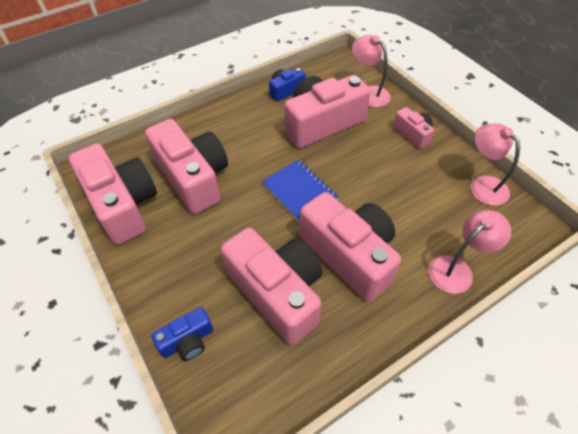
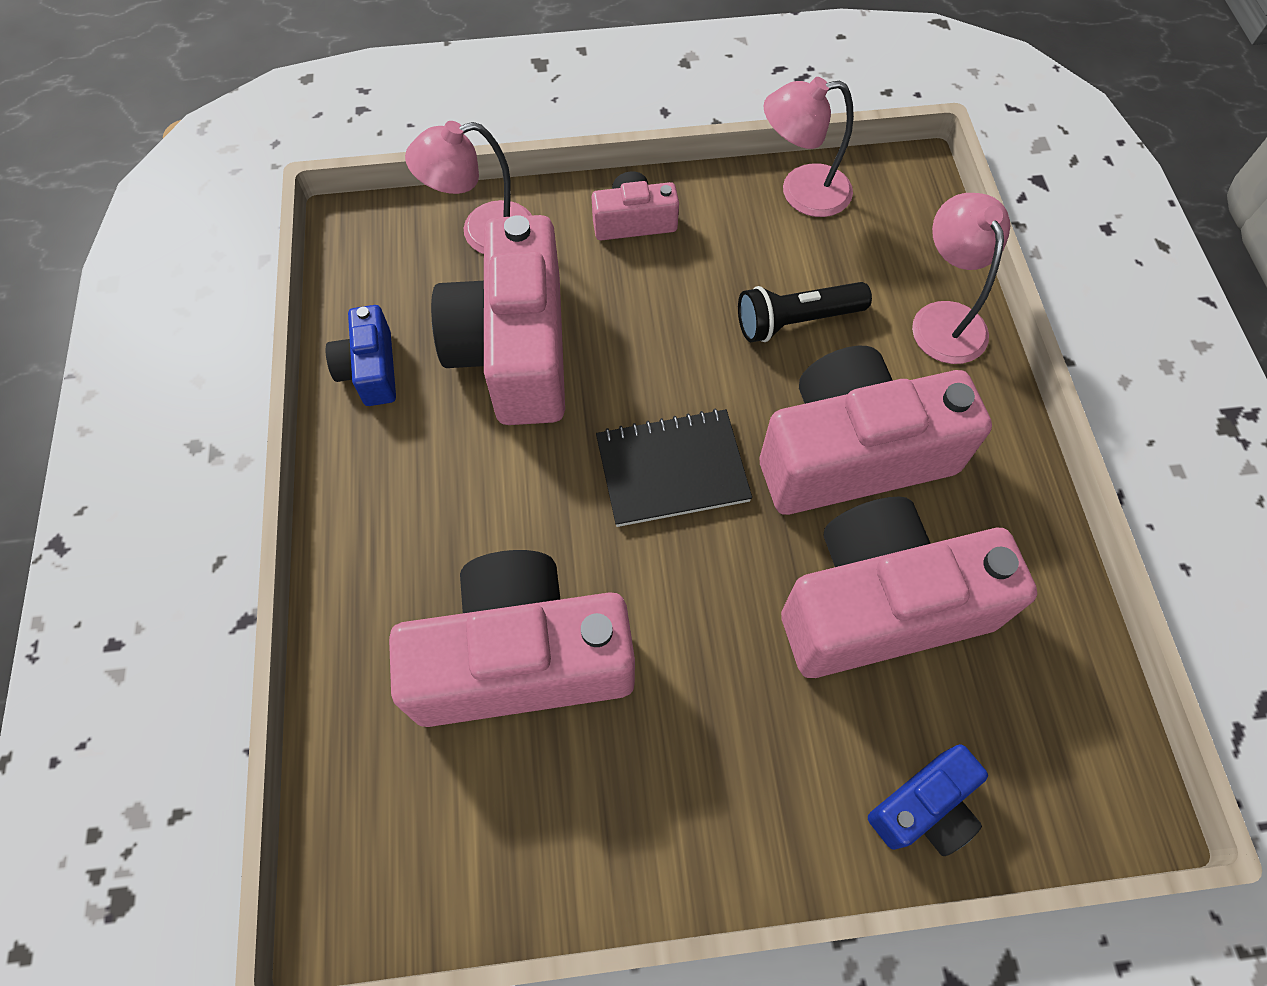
camera: 65 degrees left, 10 degrees up
pink camera [69,144,157,245] -> none
blue camera [151,307,213,361] -> blue camera turned 60 degrees clockwise [868,744,988,856]
blue notebook [262,160,339,222] -> black notebook [596,409,752,527]
none -> black flashlight [738,282,872,342]

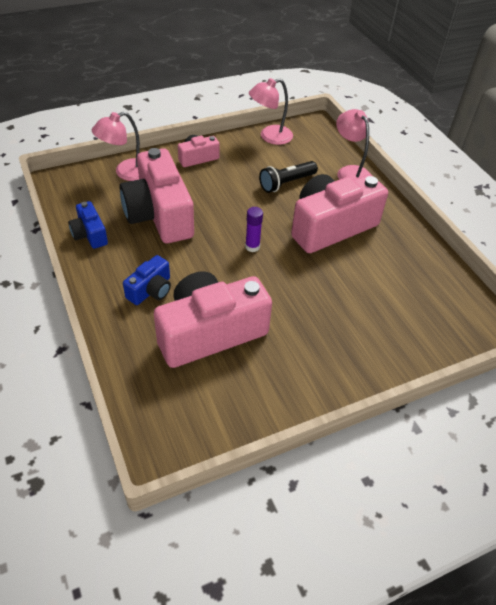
camera: 20 degrees left, 15 degrees down
black notebook [596,409,752,527] -> purple glue stick [245,207,263,252]
pink camera [781,497,1037,678] -> none
blue camera [868,744,988,856] -> blue camera moved to [123,255,171,305]

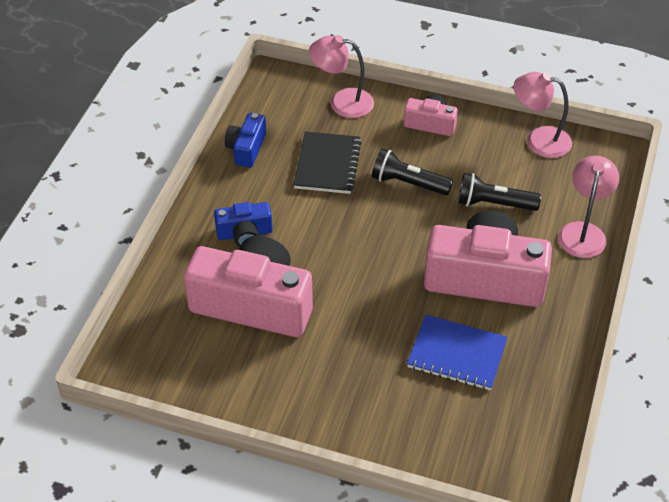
camera: 45 degrees right, 0 degrees up
pink camera [119,148,194,243] -> black notebook [294,132,362,194]
purple glue stick [245,207,263,252] -> none
none -> black flashlight [372,149,453,195]
none -> blue notebook [407,315,508,390]

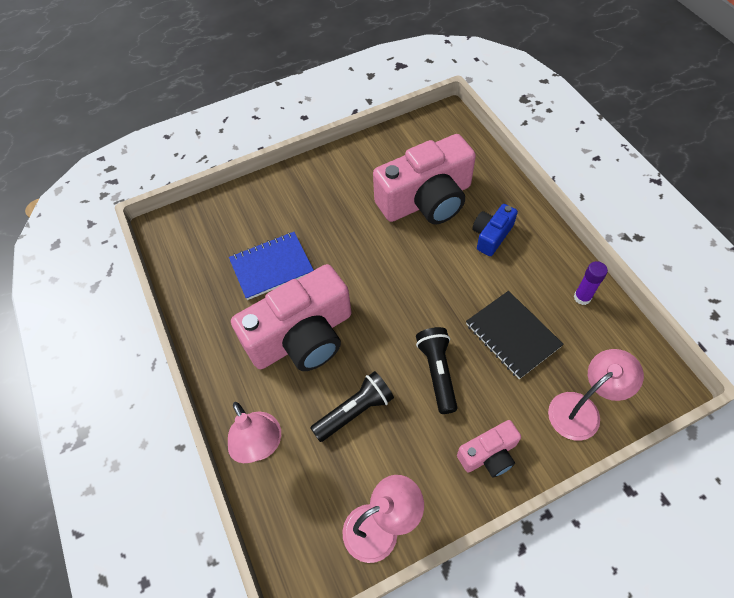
camera: 140 degrees right, 10 degrees up
blue camera [225,113,266,168] -> purple glue stick [574,261,608,305]
black flashlight [372,149,453,195] -> black flashlight turned 75 degrees counterclockwise [416,327,457,414]

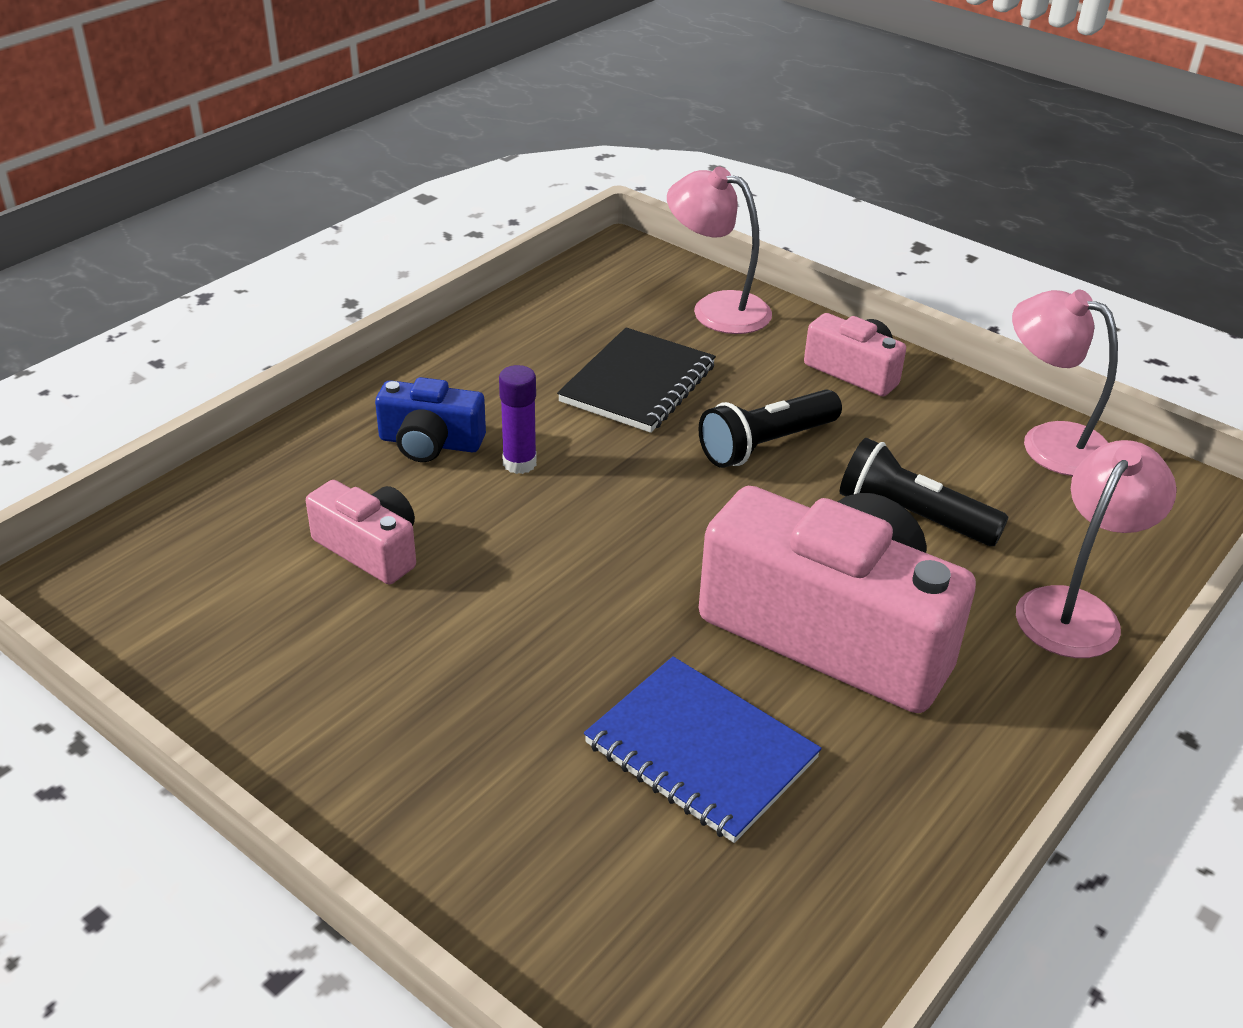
camera: 120 degrees left, 20 degrees down
pink camera [373,134,476,224] -> pink camera [306,480,416,584], size x0.48
purple glue stick [574,261,608,305] -> purple glue stick moved to [499,365,537,474]

